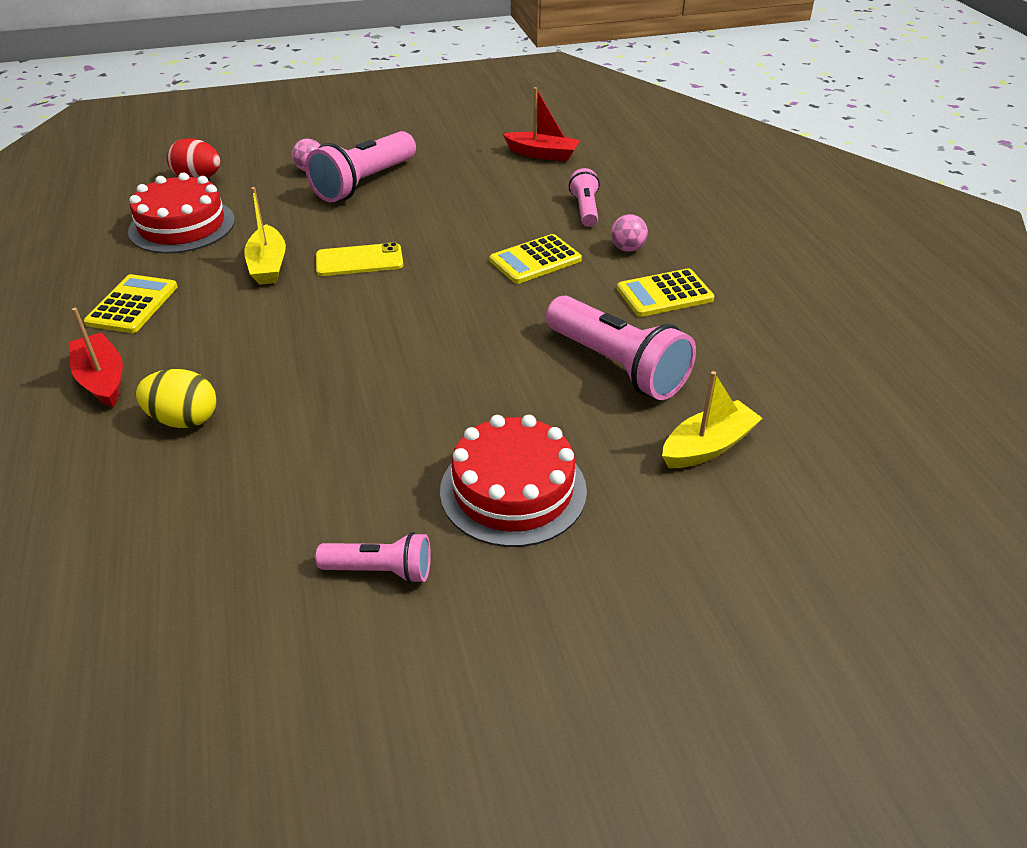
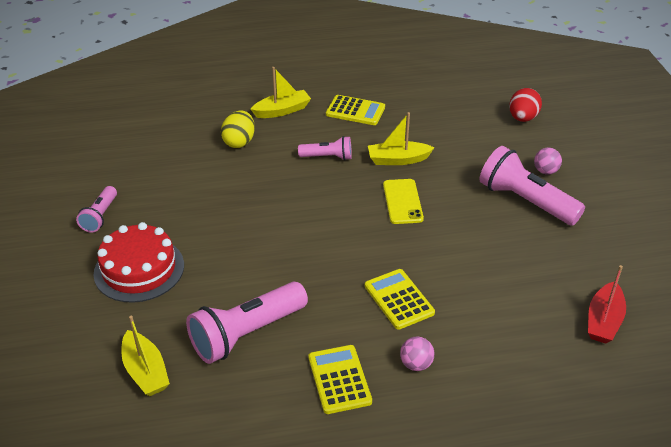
camera: 95 degrees right, 0 degrees up
red boat [70,308,123,407] -> yellow boat [251,67,311,118]
red cake [128,173,235,253] -> none
pink flashlight [569,168,600,227] -> pink flashlight moved to [298,136,352,160]

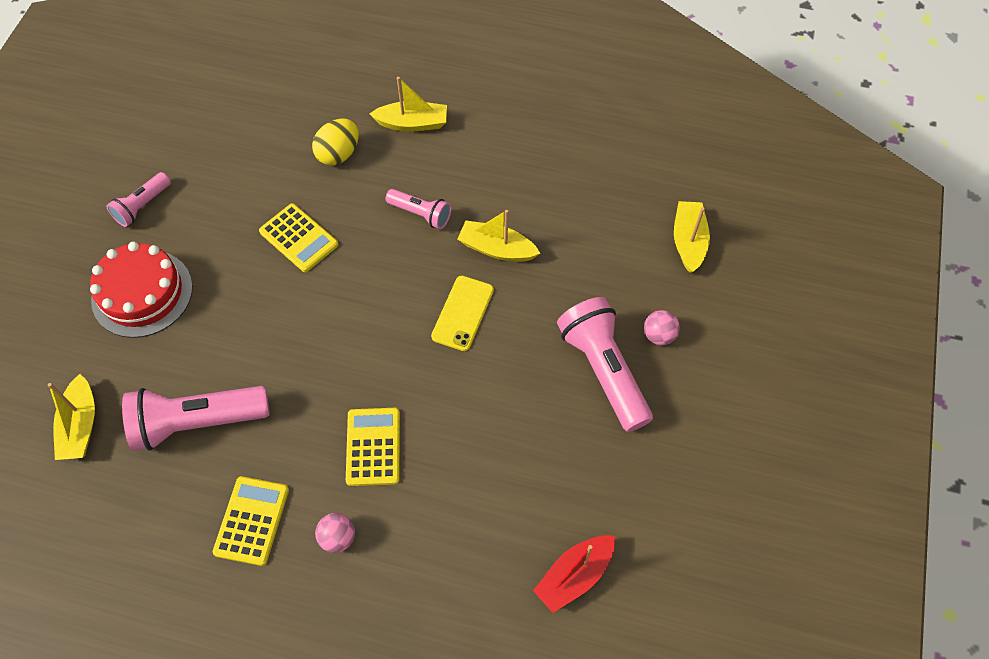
camera: 25 degrees right, 20 degrees up
yellow calculator [326,95,385,125] -> yellow calculator moved to [259,203,339,272]
red egg [509,88,542,122] -> yellow boat [674,201,710,273]

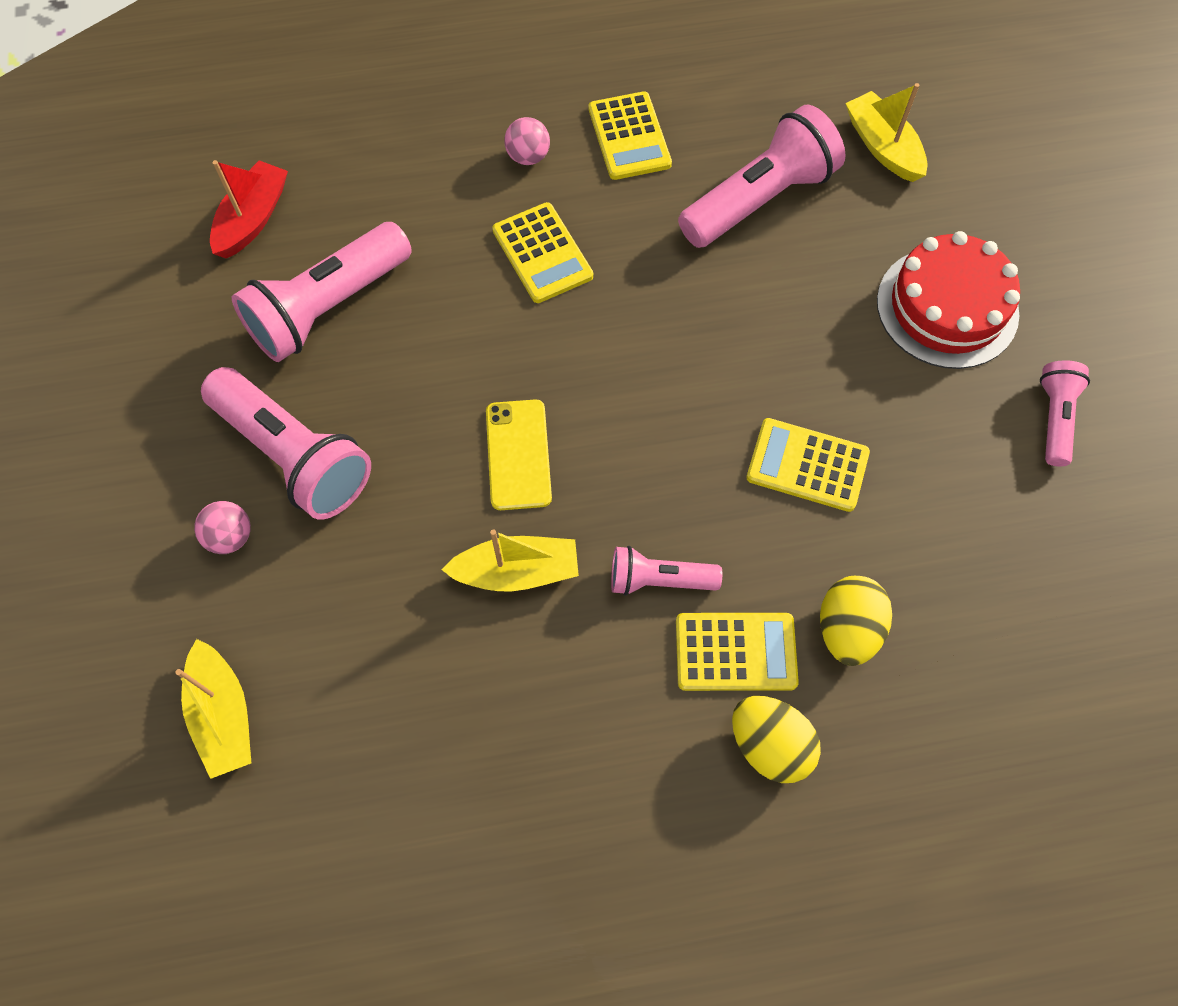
camera: 155 degrees right, 5 degrees up
yellow boat [370,77,447,132] -> yellow egg [732,696,821,783]
none -> pink flashlight [232,222,412,362]
none -> yellow calculator [676,613,799,691]

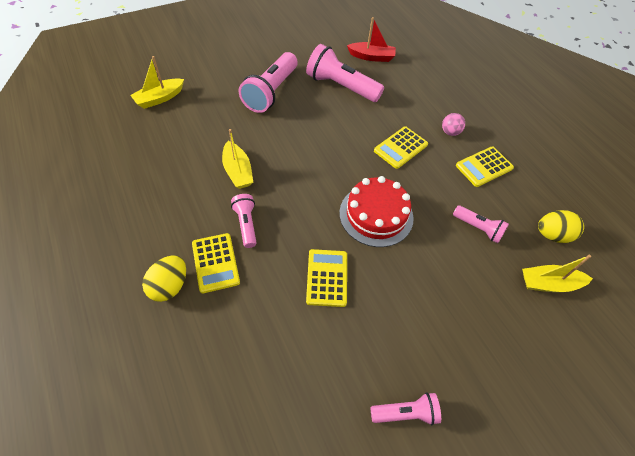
camera: 70 degrees right, 10 degrees down
pink ball [194,501,251,554] -> none
yellow phone [486,399,552,510] -> none
pink flashlight [678,105,846,248] -> pink flashlight [453,205,509,243], size x0.55
yellow egg [820,576,892,666] -> yellow egg moved to [538,210,584,243]
yellow boat [845,83,928,182] -> yellow boat turned 135 degrees counterclockwise [522,255,593,292]
red cake [877,231,1020,369] -> red cake moved to [339,176,414,247]

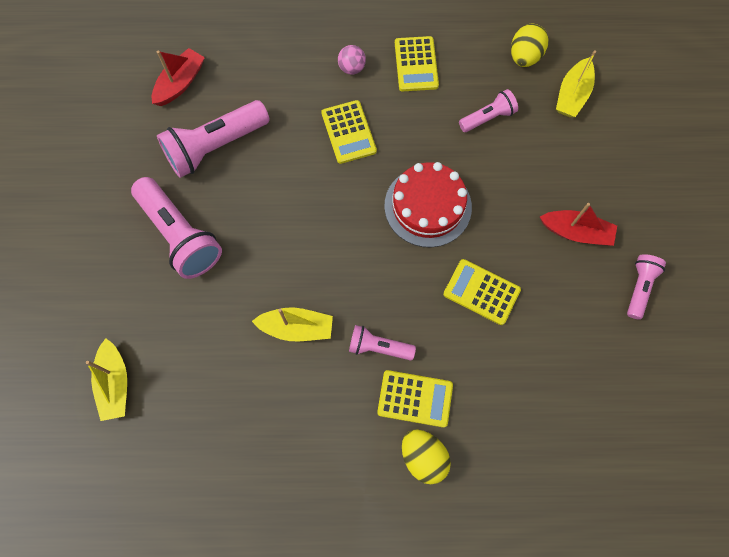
camera: 60 degrees left, 15 degrees up
none -> red boat [540,203,617,246]

